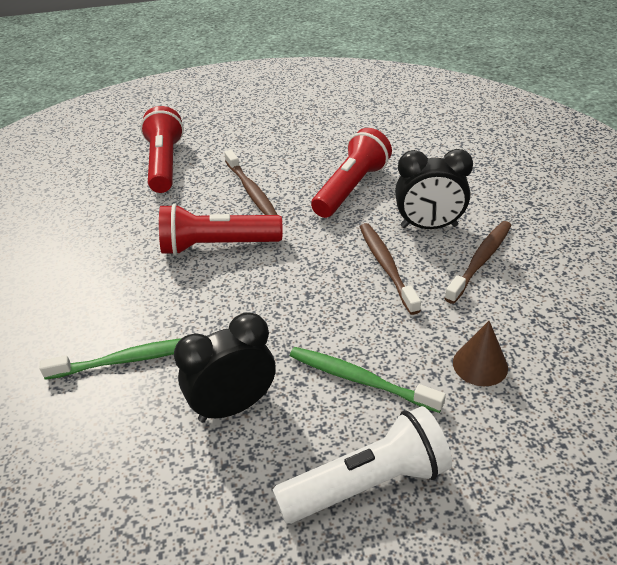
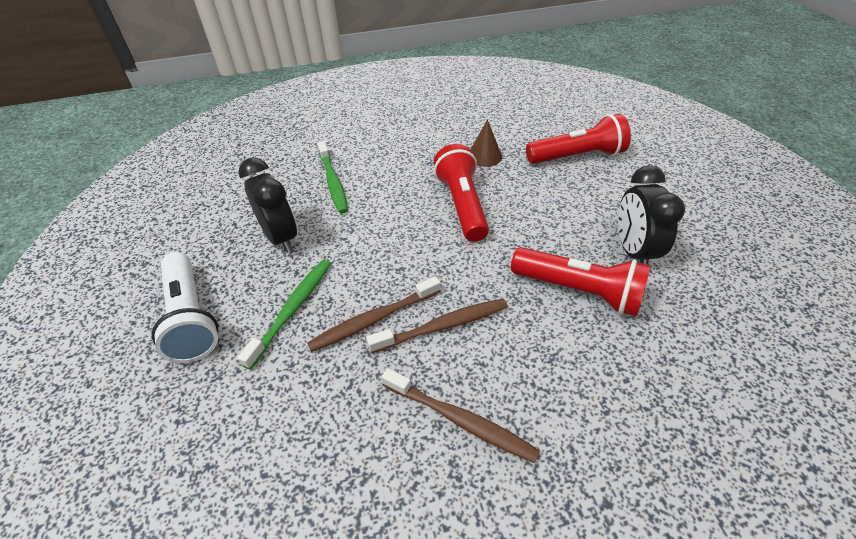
camera: 85 degrees right, 5 degrees up
brown toothbrush [224,150,278,215] -> brown toothbrush moved to [307,276,441,352]
black clock [395,149,473,229] -> black clock moved to [618,165,685,265]
brown cone [453,321,508,386] -> brown cone moved to [470,119,502,167]

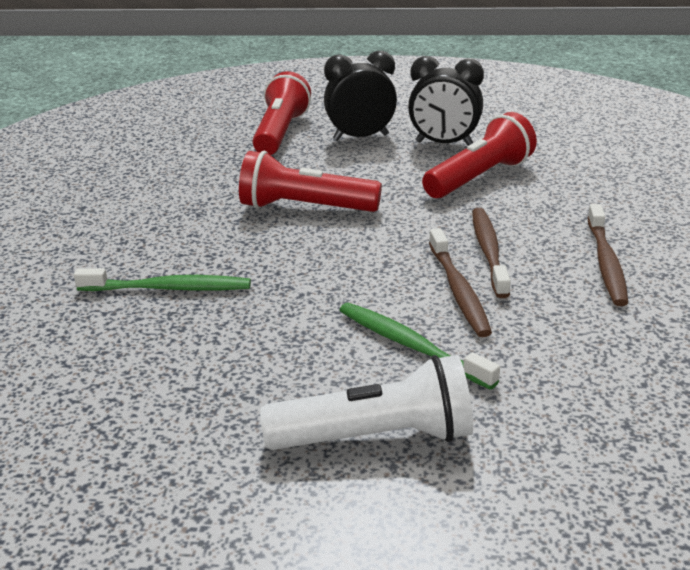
camera: 70 degrees left, 15 degrees down
black clock [238,157,297,253] -> black clock moved to [324,51,397,141]
brown toothbrush [381,368,540,463] -> brown toothbrush turned 135 degrees clockwise [587,204,628,306]
brown cone [470,119,502,167] -> none

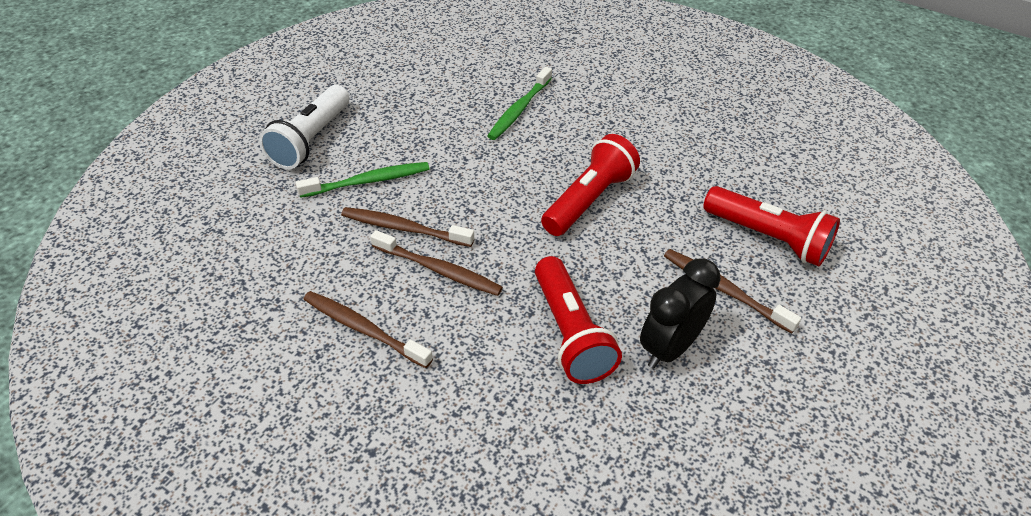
camera: 115 degrees right, 15 degrees up
black clock [324,51,397,141] -> brown toothbrush [664,249,801,334]

